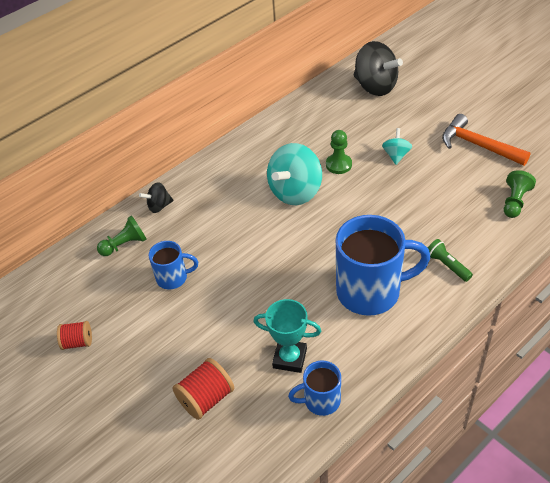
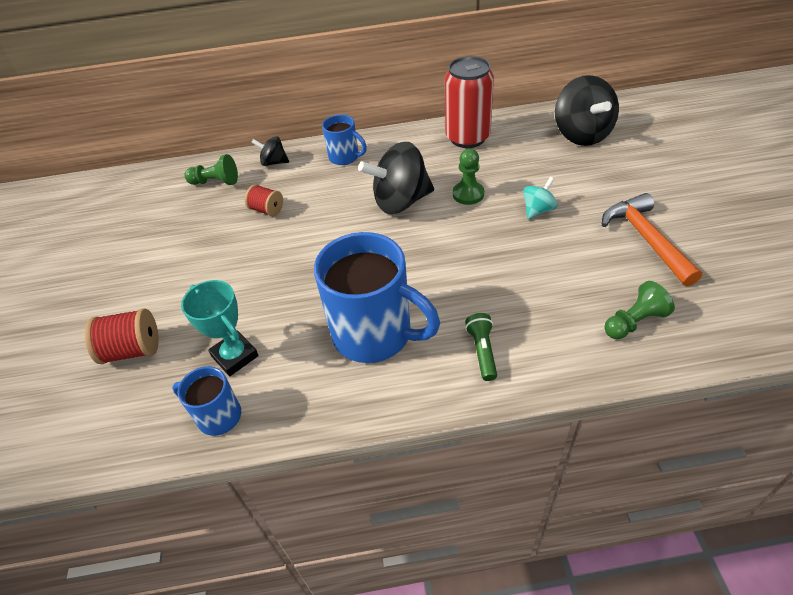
camera: 35 degrees right, 0 degrees up
red spool [57,321,92,350] -> red spool moved to [245,184,283,216]
blue mug [149,241,198,290] -> blue mug moved to [322,115,367,165]
turquoise spinning top [267,143,322,205] -> black spinning top [358,142,434,214]
none -> red can [445,56,494,148]

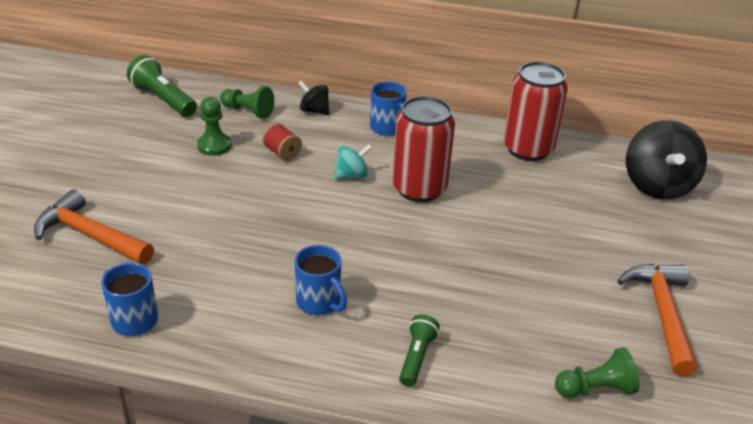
camera: 15 degrees right, 10 degrees down
red spool [85,308,159,364] -> orange hammer [34,189,154,264]
turquoise trophy [181,280,259,376] -> none
blue mug [314,232,440,363] -> blue mug [295,245,347,316], size x0.51
black spinning top [358,142,434,214] -> red can [392,96,455,202]
green pawn [453,149,484,205] -> green pawn moved to [197,97,231,156]
turquoise spinning top [523,177,558,219] -> turquoise spinning top moved to [334,144,372,179]
none -> green flashlight [127,55,197,117]

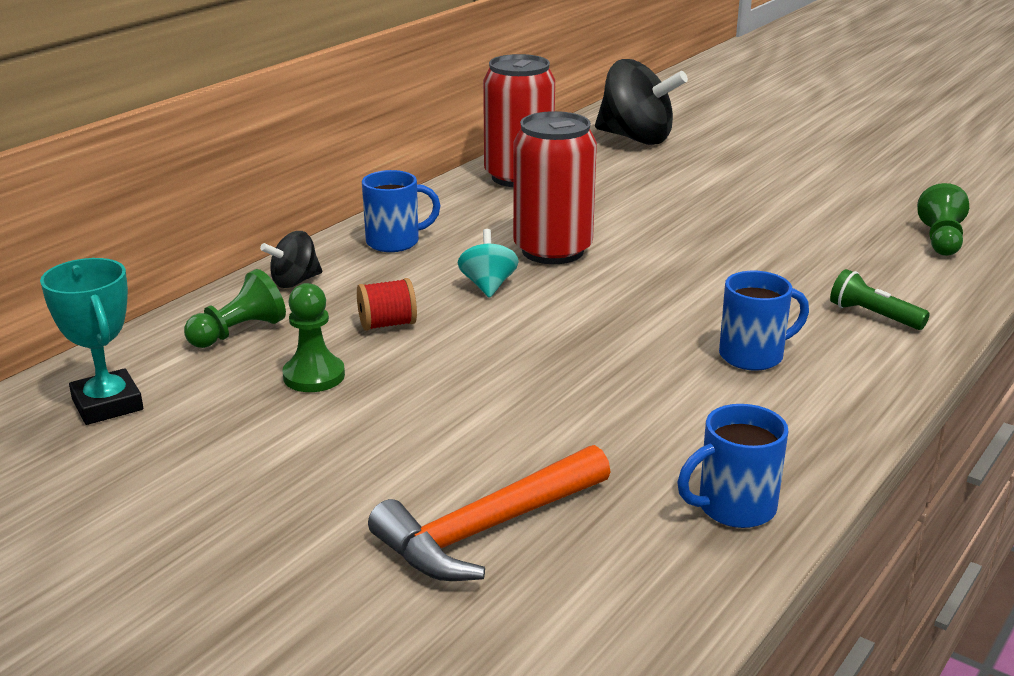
camera: 65 degrees left, 10 degrees down
green flashlight [127,55,197,117] -> turquoise trophy [40,258,143,425]
orange hammer [617,264,698,377] -> none

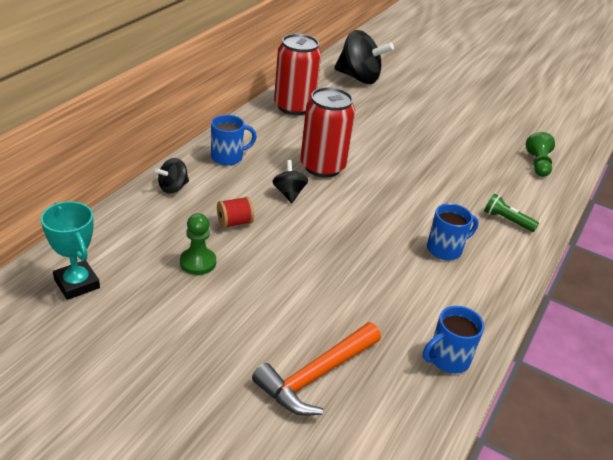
camera: 10 degrees left, 10 degrees up
green pawn [184,269,286,348] -> none
turquoise spinning top [458,229,519,298] -> black spinning top [273,160,308,203]

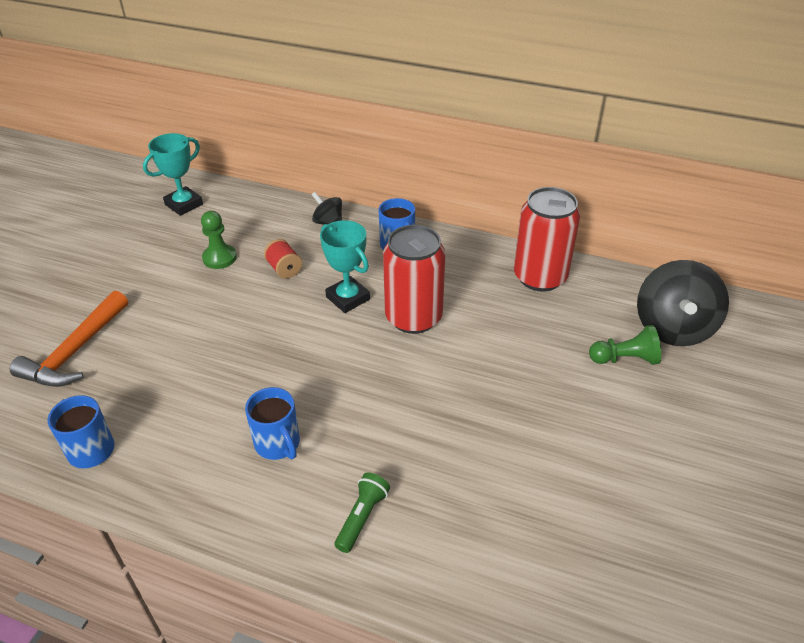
camera: 85 degrees right, 5 degrees up
orange hammer [252,322,381,416] -> orange hammer turned 105 degrees counterclockwise [10,291,128,387]
black spinning top [273,160,308,203] -> turquoise trophy [320,220,370,313]
green pawn [526,132,555,177] -> green pawn moved to [589,325,661,365]

